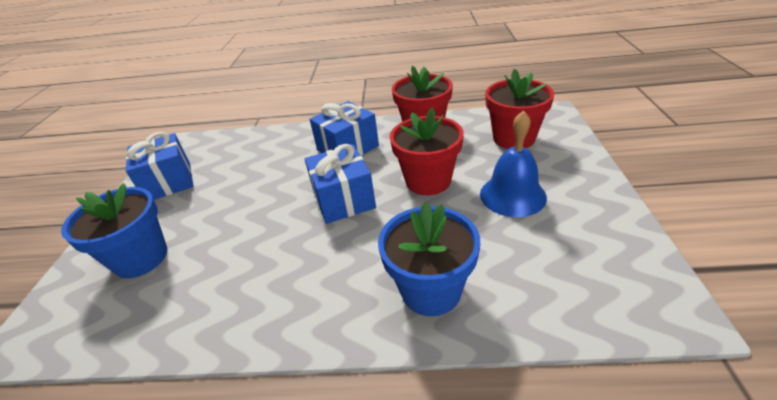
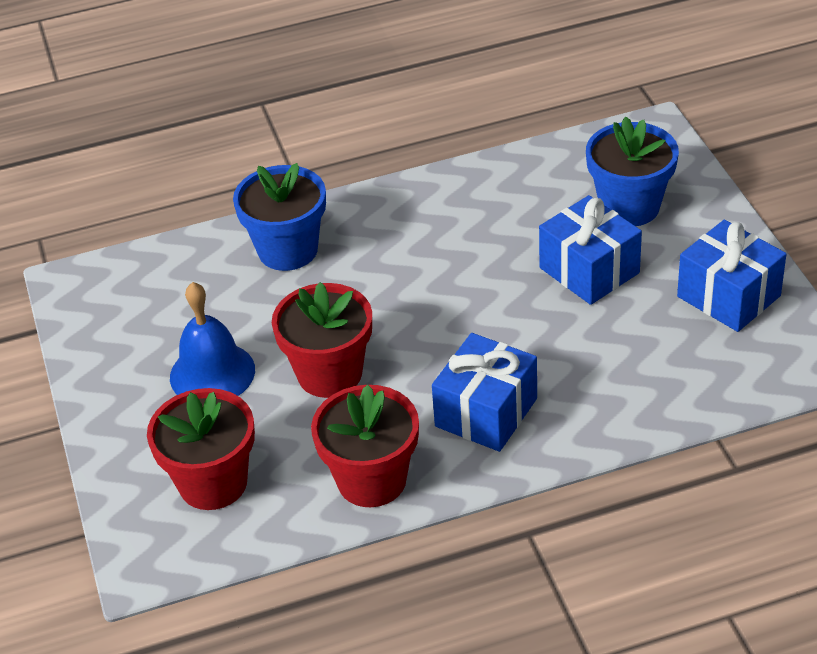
camera: 160 degrees right, 5 degrees up
blue gift [305,144,376,224] -> blue gift moved to [539,195,642,305]

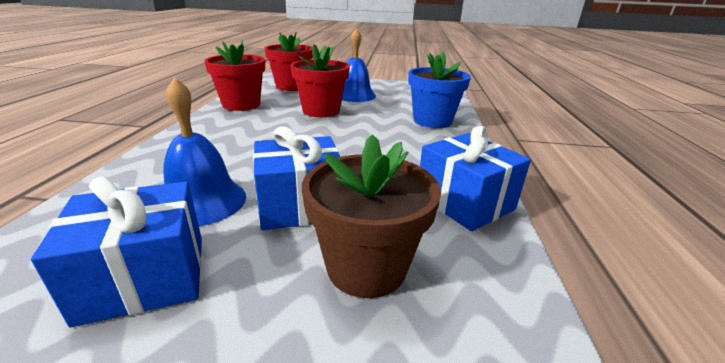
camera: 110 degrees right, 15 degrees down
blue gift [432,333,537,452] -> blue gift moved to [420,126,531,231]
blue flower pot [586,116,679,226] -> brown flower pot [302,134,441,298]
none -> blue bell [163,77,246,226]

